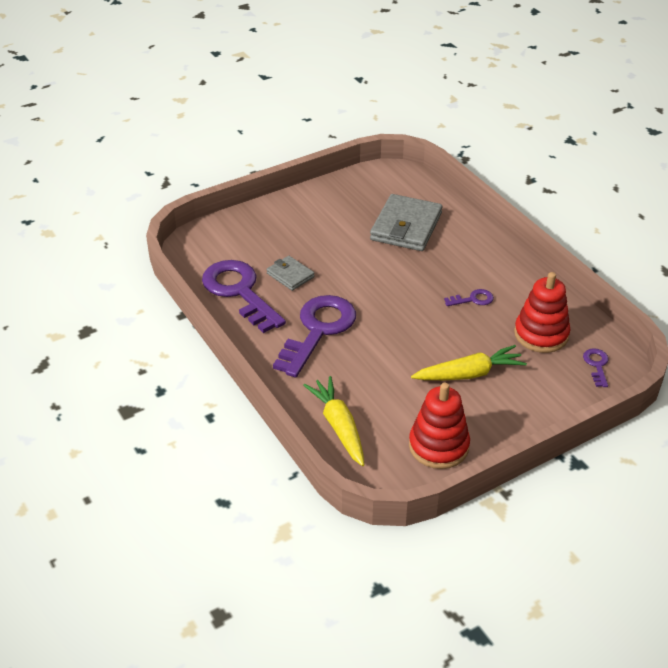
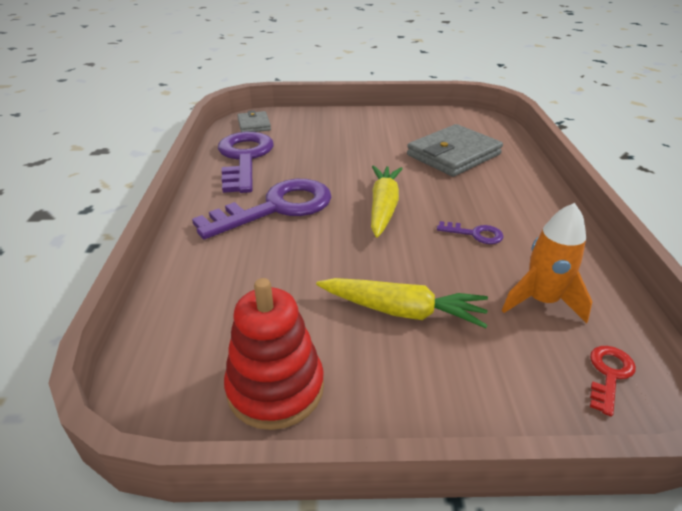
camera: 30 degrees right, 5 degrees down
grey wallet [266,256,315,291] -> grey wallet moved to [237,111,271,132]
yellow carrot [303,376,364,466] -> yellow carrot moved to [371,165,403,238]
red stacking toy [514,272,570,353] -> orange rocket [502,203,592,323]
purple key [583,348,609,387] -> red key [590,346,636,416]

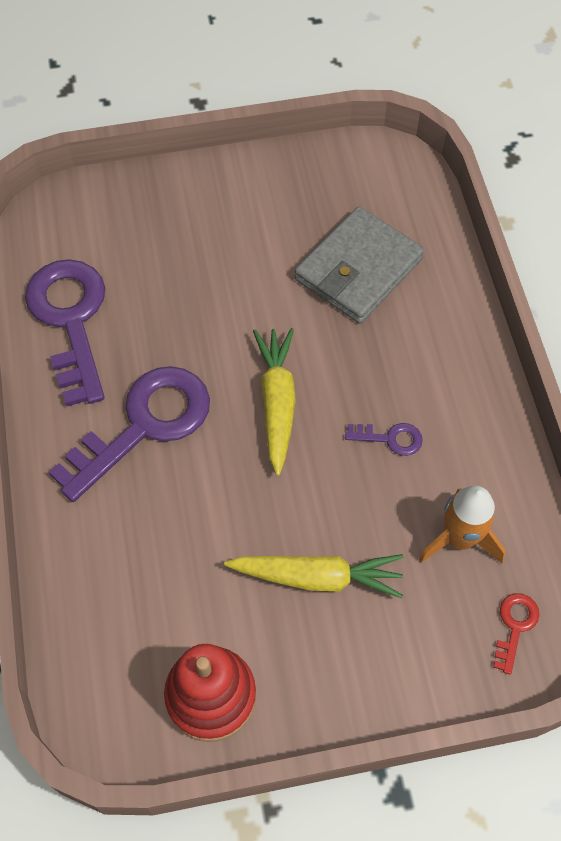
camera: 10 degrees left, 25 degrees up
grey wallet [237,111,271,132] -> none

